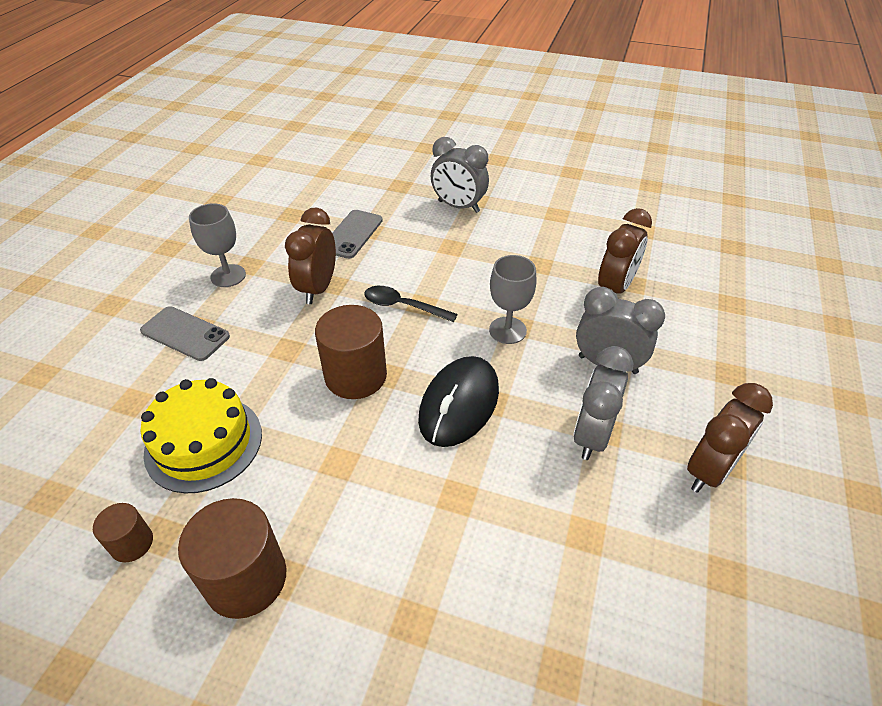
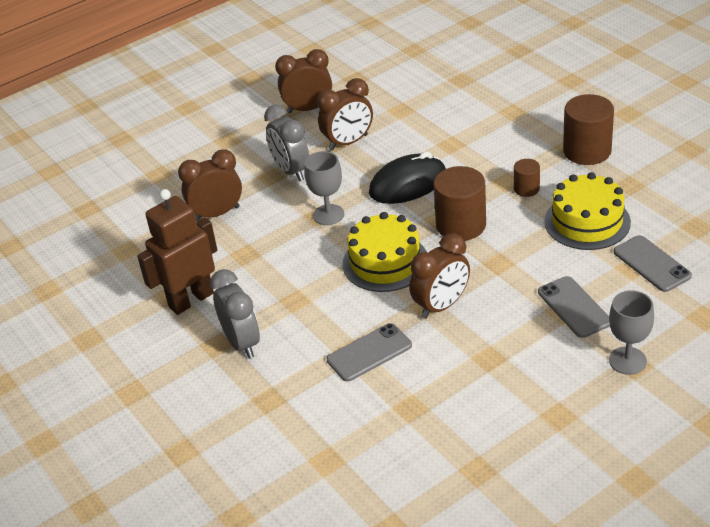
camera: 140 degrees left, 5 degrees down
brown cylinder [93,503,153,562] -> brown cylinder moved to [514,159,540,197]
grey goblet [189,203,246,287] -> grey goblet moved to [609,290,654,375]
black spoon [364,286,458,322] -> yellow cake [343,212,427,292]
grey clock [573,346,634,460] -> brown clock [317,78,373,151]
none -> brown robot [137,189,217,315]
none -> grey phone [614,235,692,292]

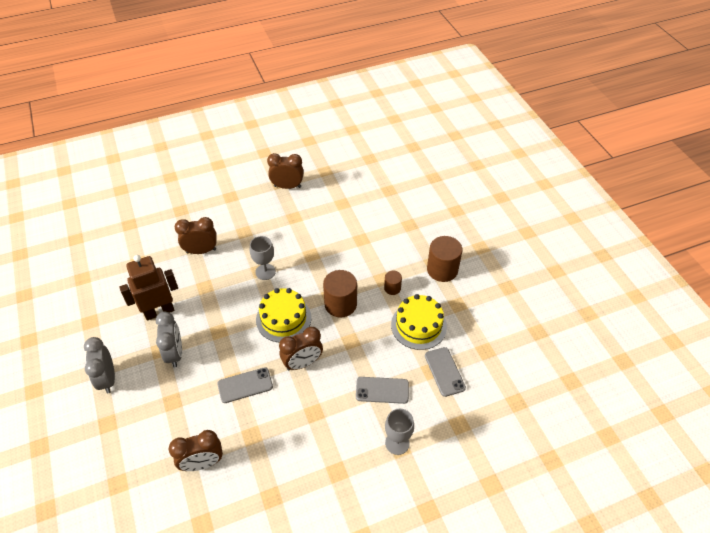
camera: 10 degrees right, 10 degrees up
grey clock [264,105,309,181] -> grey clock moved to [84,337,115,394]
brown clock [317,78,373,151] -> brown clock moved to [169,430,223,471]
black mouse [369,151,446,204] -> none
grey phone [538,276,610,338] -> grey phone turned 75 degrees counterclockwise [356,377,409,404]

